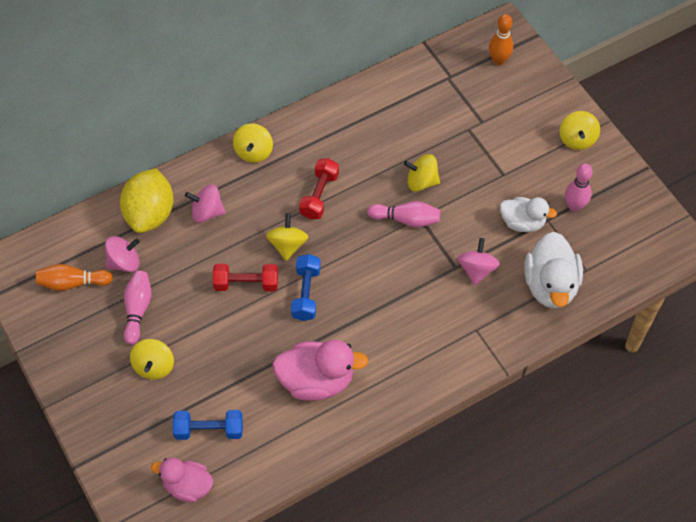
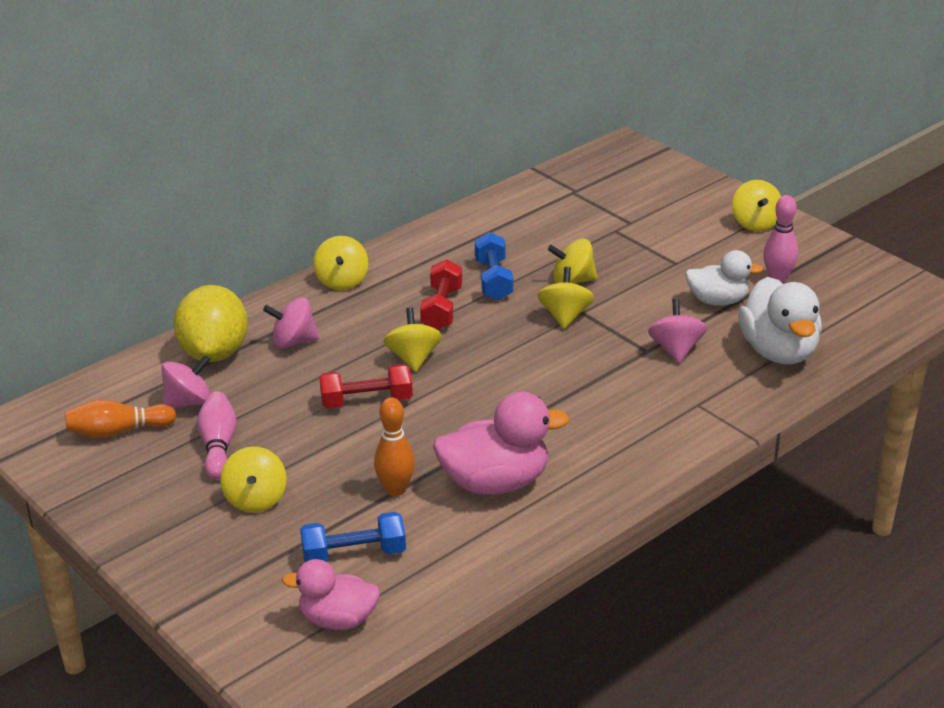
camera: 10 degrees left, 25 degrees down
blue dumbbell [291,254,321,321] -> blue dumbbell moved to [475,232,513,300]
pink bowling pin [367,201,440,227] -> yellow spinning top [538,267,594,329]
orange bowling pin [489,14,513,65] -> orange bowling pin moved to [374,397,415,496]

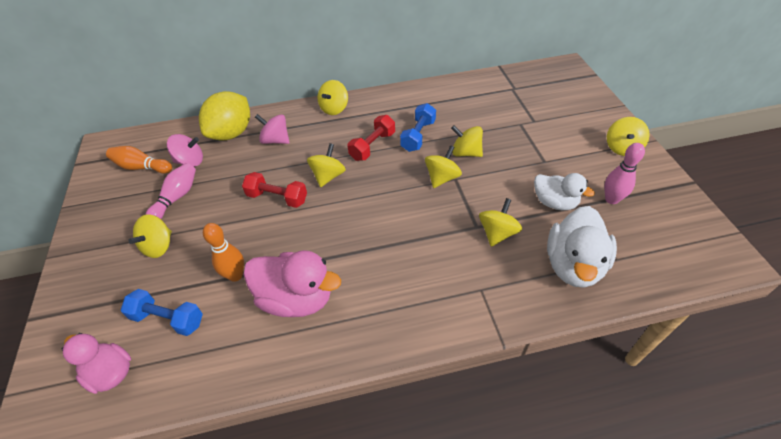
camera: 30 degrees right, 15 degrees up
pink spinning top [648,299,707,363] -> yellow spinning top [479,198,522,247]

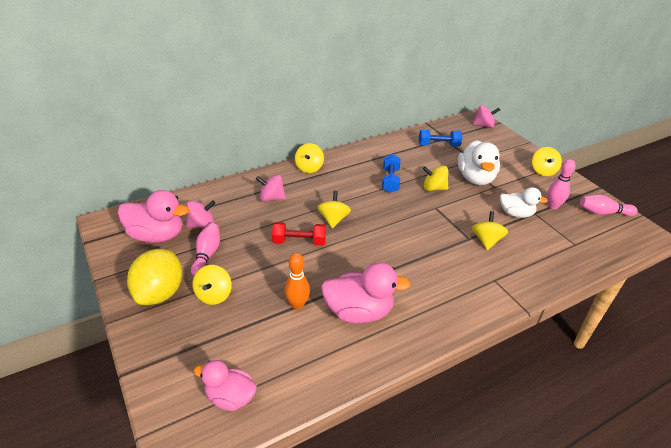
camera: 20 degrees left, 10 degrees down
orange bowling pin [106,146,172,174] -> pink duck [118,190,189,243]
blue dumbbell [121,289,203,336] -> blue dumbbell moved to [419,130,462,146]
yellow lemon [199,91,250,140] -> yellow lemon moved to [127,249,182,305]
red dumbbell [348,115,395,161] -> none
yellow spinning top [425,145,462,188] -> none
white duck [547,206,617,288] -> white duck moved to [458,140,500,185]
none -> pink spinning top [473,105,500,128]
none -> pink bowling pin [580,195,638,216]

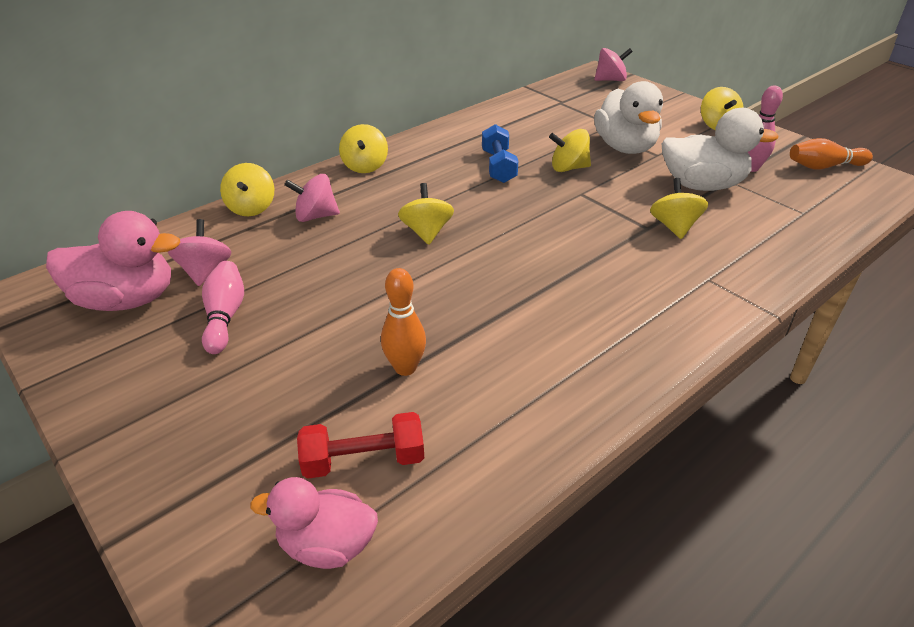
camera: 10 degrees left, 0 degrees up
yellow lemon [127,249,182,305] -> none
pink spinning top [186,200,215,228] -> pink spinning top turned 60 degrees counterclockwise [168,219,231,286]
yellow spinning top [192,265,232,305] -> yellow spinning top moved to [220,163,275,216]
red dumbbell [272,222,326,246] -> red dumbbell moved to [297,412,424,479]
pink duck [321,262,411,323] -> none
blue dumbbell [419,130,462,146] -> none
white duck [500,187,548,218] -> white duck [662,108,779,191], size x1.55
pink bowling pin [580,195,638,216] -> orange bowling pin [790,138,873,170]

